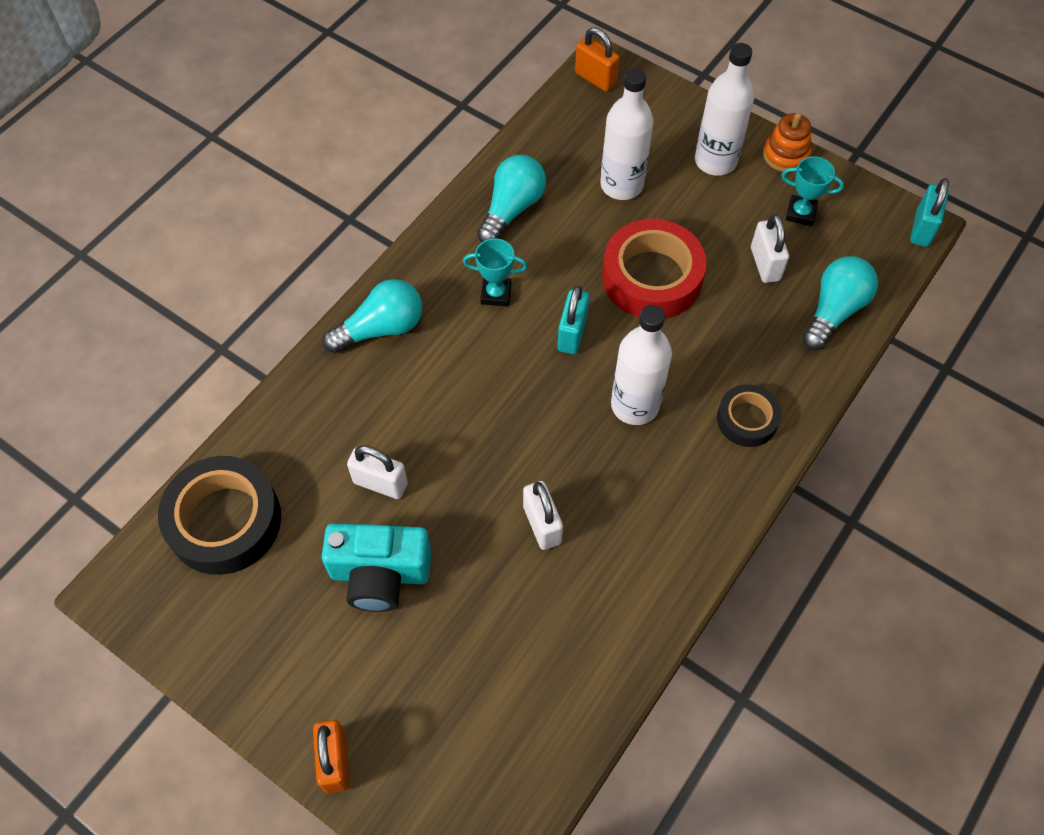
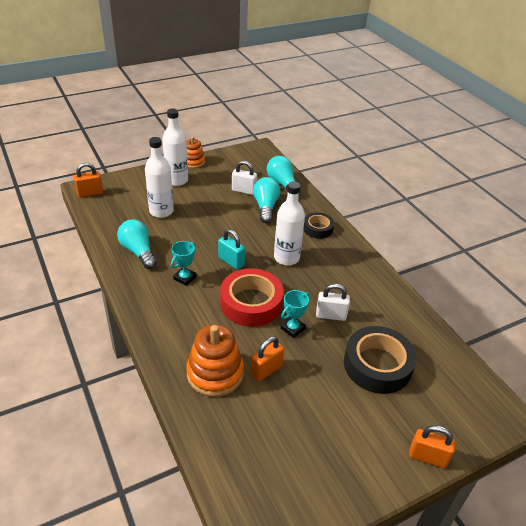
camera: 65 degrees left, 20 degrees down
black tape [158,456,281,575] -> black tape moved to [344,326,417,394]
turquoise light bulb [322,279,422,353] -> turquoise light bulb moved to [253,177,280,223]
turquoise camera [322,523,432,612] -> none
white padlock [347,445,408,499] -> orange padlock [251,336,284,382]
red tape [602,219,707,319] -> red tape moved to [220,268,284,327]
turquoise trophy [782,156,844,226] -> turquoise trophy moved to [281,290,310,338]
turquoise padlock [910,178,949,247] -> none
none -> orange stacking toy [186,325,244,397]

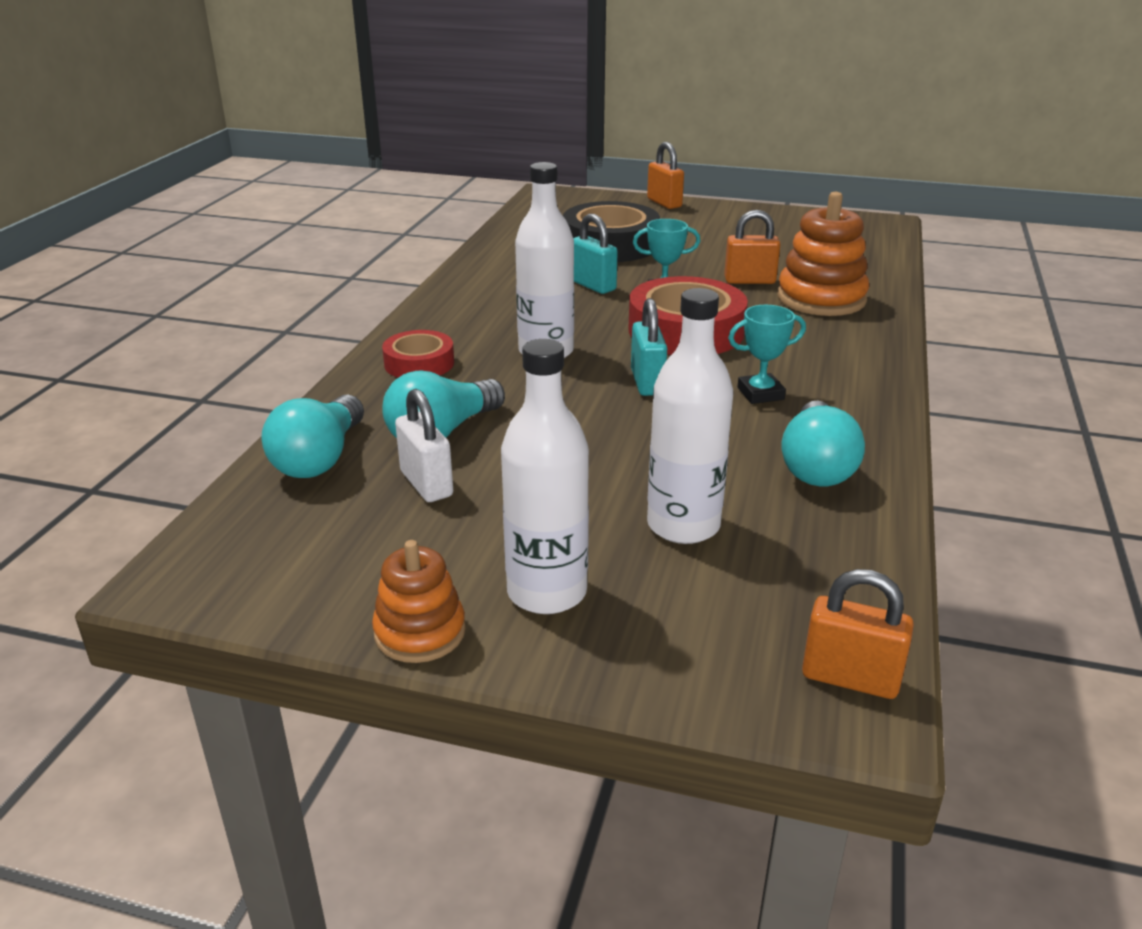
camera: 135 degrees left, 10 degrees down
black tape [303,212,334,239] -> red tape [382,330,454,378]
white padlock [316,284,350,321] -> turquoise padlock [573,214,618,294]

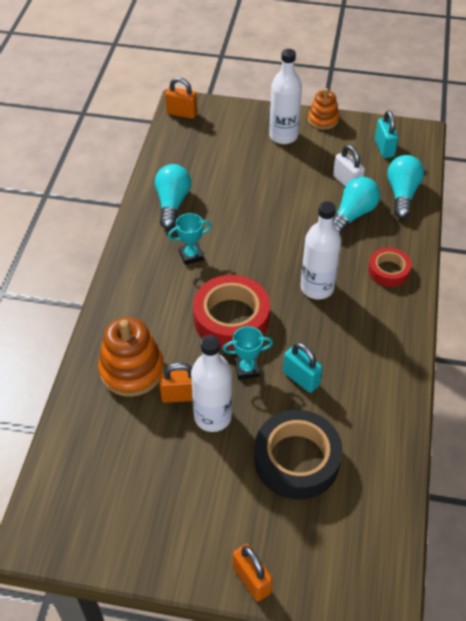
camera: 175 degrees right, 20 degrees up
turquoise padlock [631,298,667,396] -> turquoise padlock moved to [375,110,399,158]
white bottle [647,288,733,544] -> white bottle moved to [191,335,232,432]

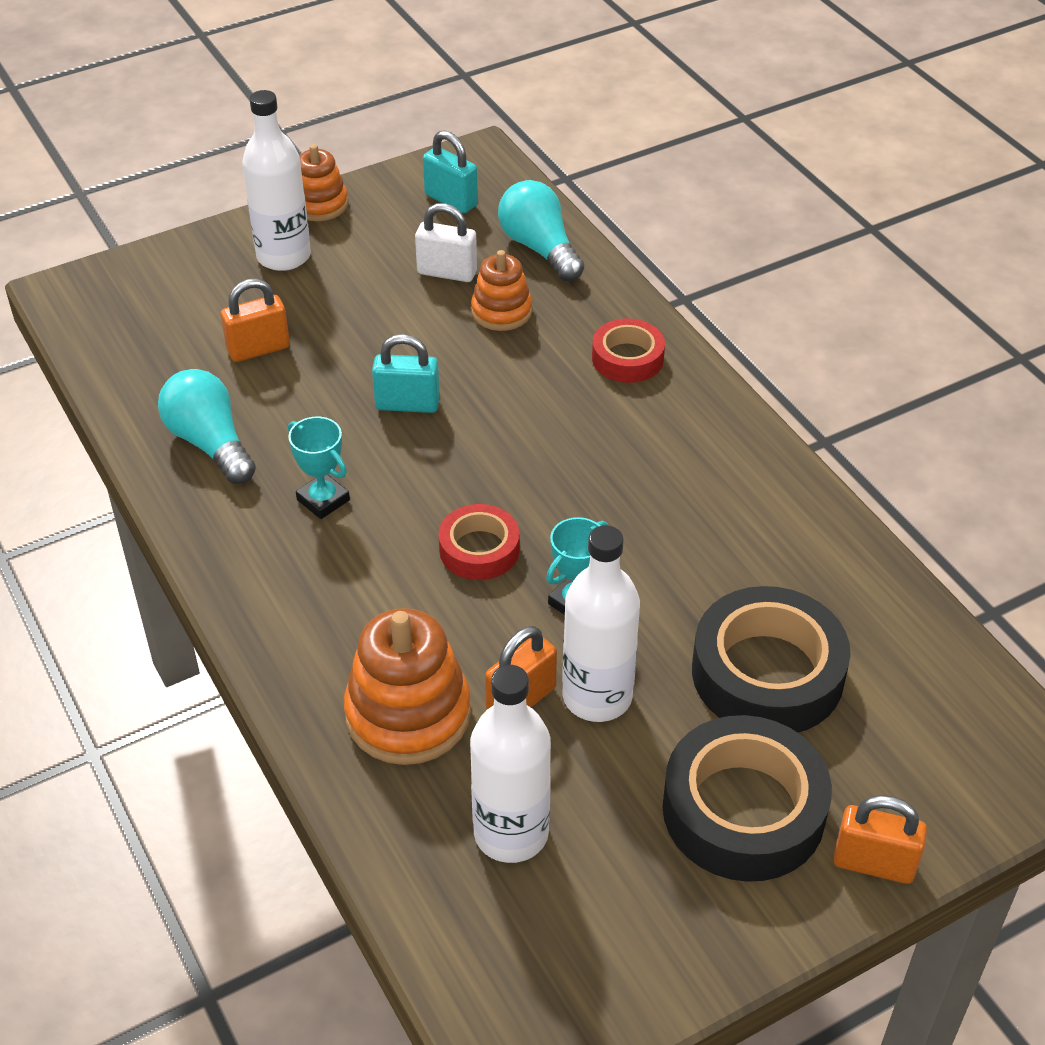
camera: 40 degrees left, 5 degrees down
orange padlock [165,77,197,119] -> orange padlock moved to [221,278,290,362]
turquoise trophy [168,213,212,265] -> turquoise trophy turned 75 degrees counterclockwise [288,417,350,519]
red tape [193,275,270,350] -> red tape [439,504,520,580], size x0.57
turquoise padlock [283,343,323,393] -> turquoise padlock moved to [372,334,440,413]
white bottle [301,201,341,299] -> white bottle moved to [470,665,551,863]
turquoise light bulb [333,177,380,235] -> orange stacking toy [471,250,532,331]
none -> black tape [663,715,832,882]

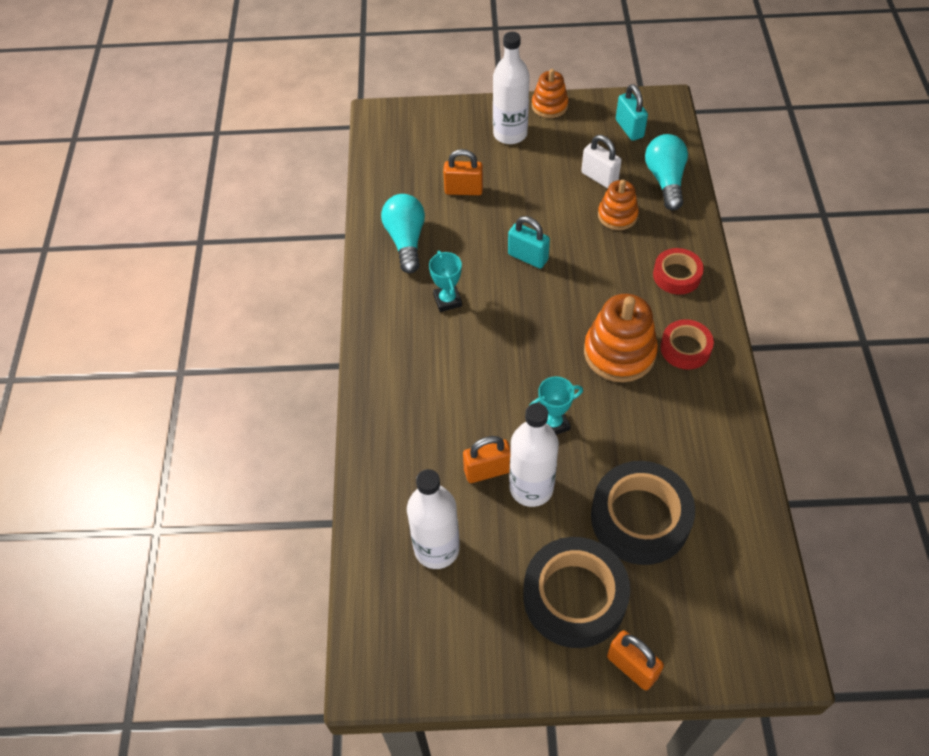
camera: 30 degrees right, 10 degrees up
orange stacking toy [344,608,471,765] -> orange stacking toy moved to [584,294,658,382]
red tape [439,504,520,580] -> red tape moved to [660,319,714,370]

